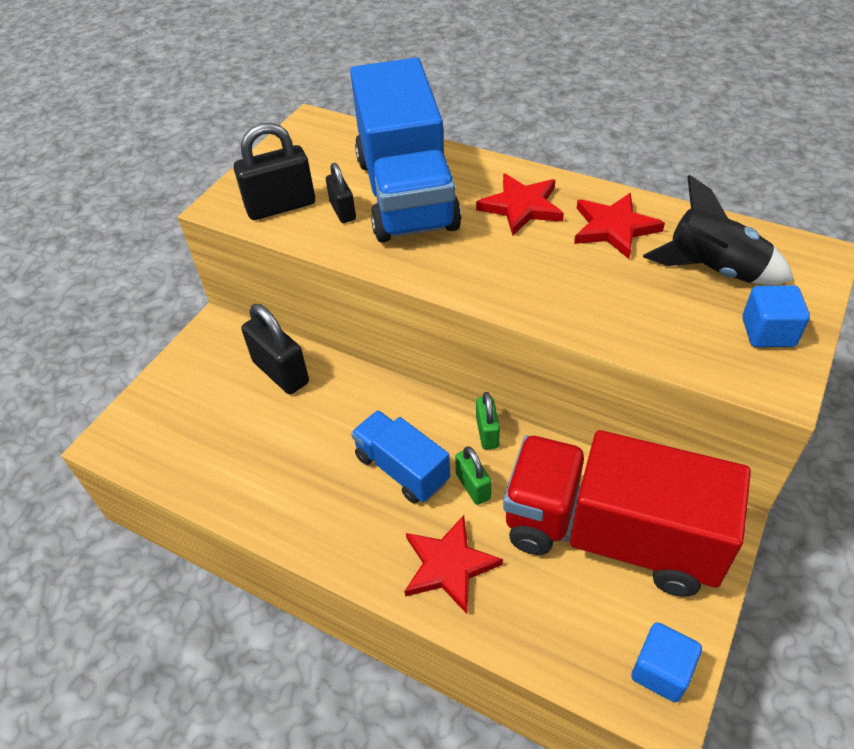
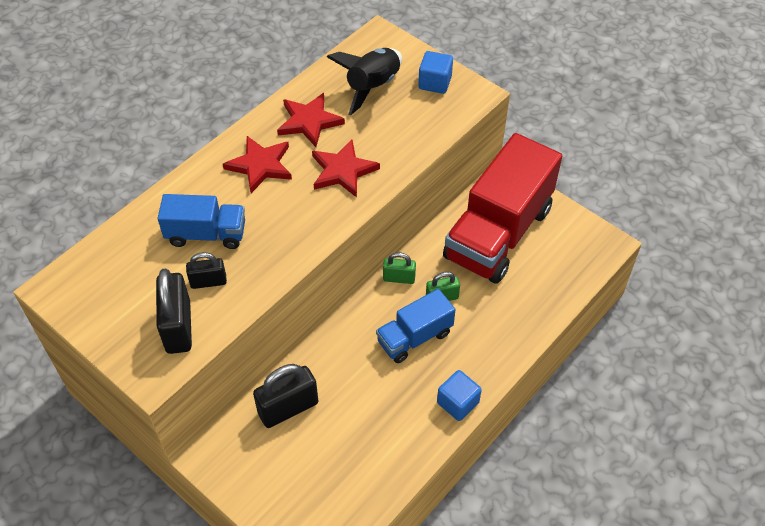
camera: 80 degrees left, 5 degrees up
blue truck [350,57,462,243] -> blue truck [157,194,245,249], size x0.52
red star [404,515,503,614] -> red star moved to [312,139,380,198]
blue cube [631,622,702,702] -> blue cube moved to [437,370,482,421]

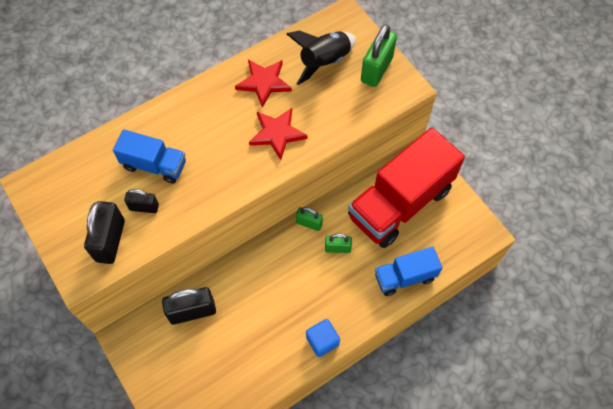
camera: 15 degrees right, 10 degrees up
red star [223,136,292,193] -> none
blue truck [376,289,456,363] -> blue truck moved to [375,247,443,296]
blue cube [418,51,453,94] -> green padlock [361,24,397,87]

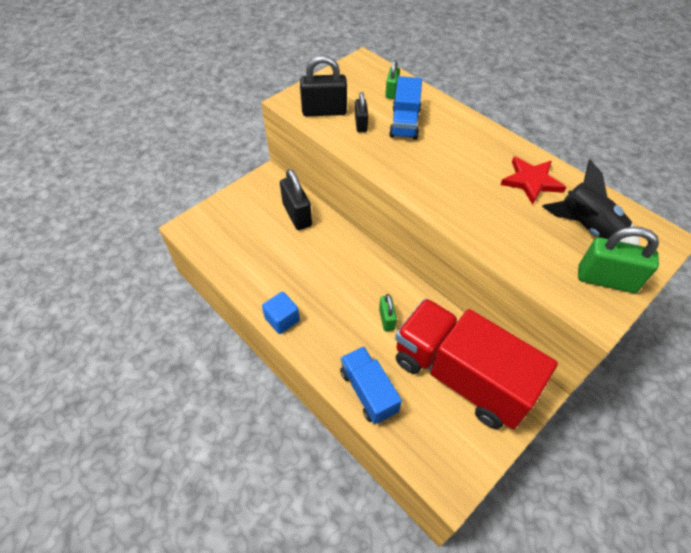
camera: 80 degrees right, 10 degrees down
red star [249,108,307,160] -> none
green padlock [296,207,323,231] -> green padlock moved to [385,60,400,99]

